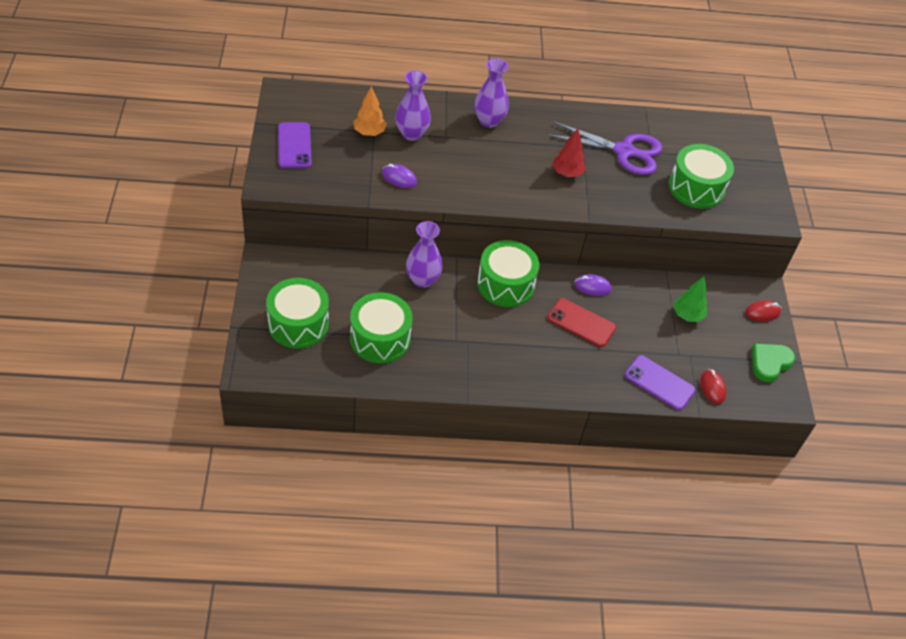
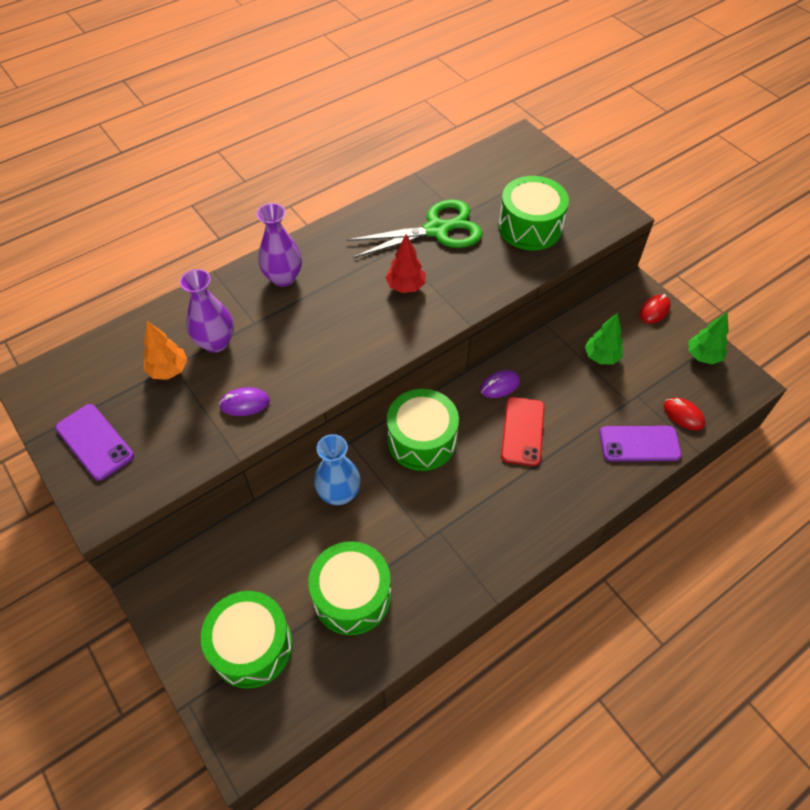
camera: 30 degrees left, 5 degrees up
purple vase [406,221,443,288] -> blue vase [314,434,361,505]
purple scissors [547,121,662,175] -> green scissors [347,200,482,258]
red phone [547,298,616,347] -> red phone turned 75 degrees counterclockwise [501,397,545,466]
green heart [752,343,795,382] -> green tree [688,312,729,364]

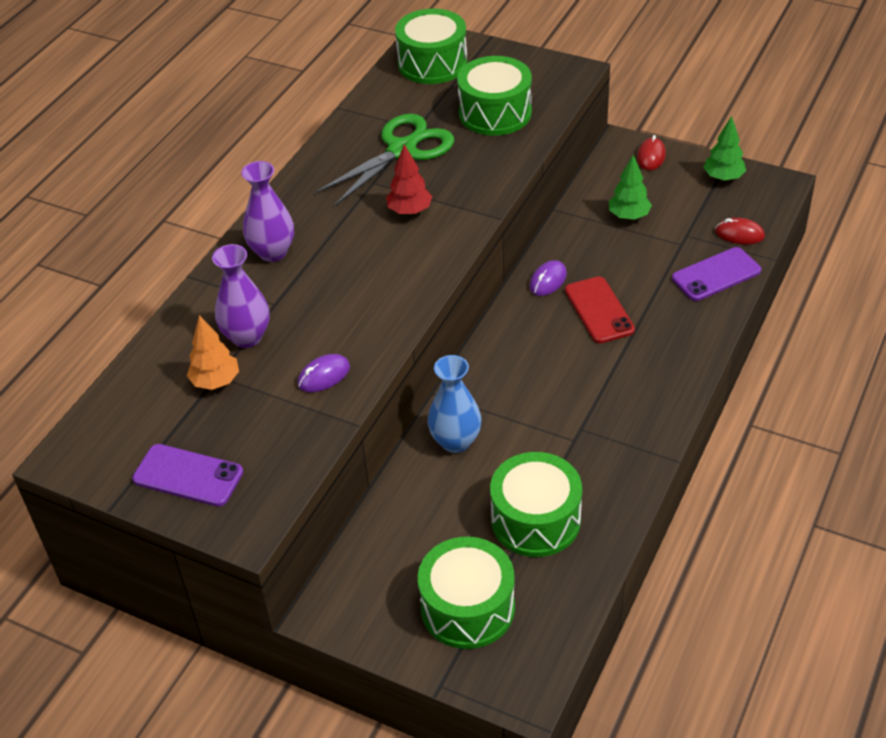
camera: 25 degrees left, 10 degrees down
green drum [387,389,459,471] -> green drum moved to [395,9,467,84]

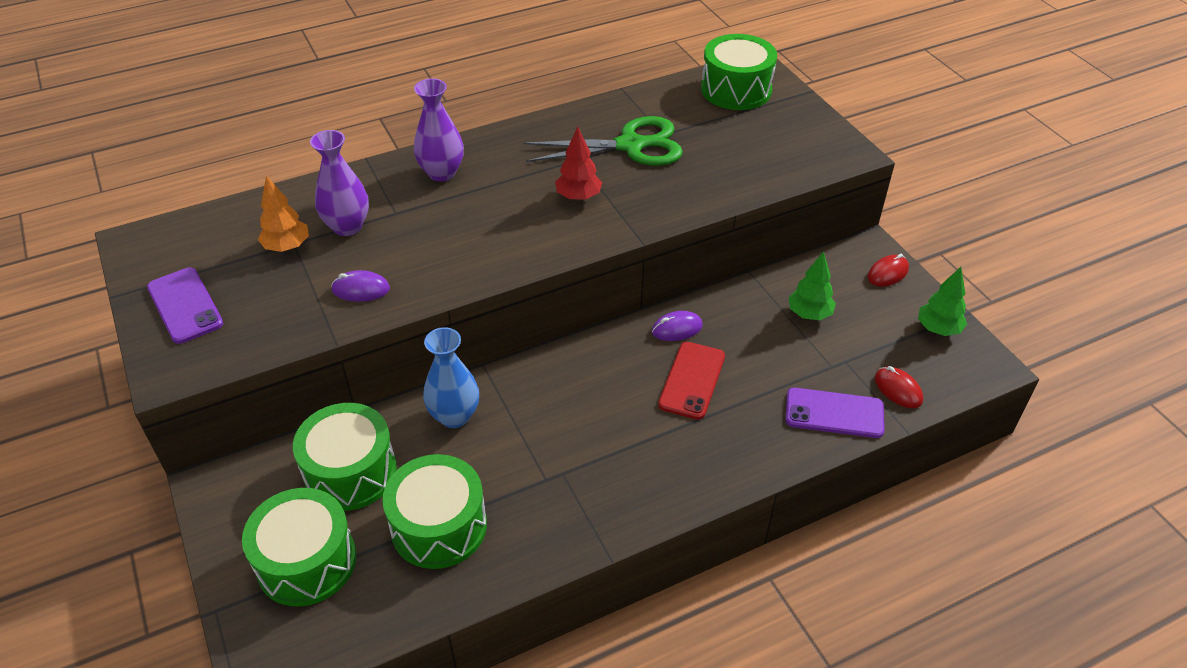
camera: 35 degrees right, 0 degrees up
green drum [457,56,532,136] -> green drum moved to [293,403,397,511]

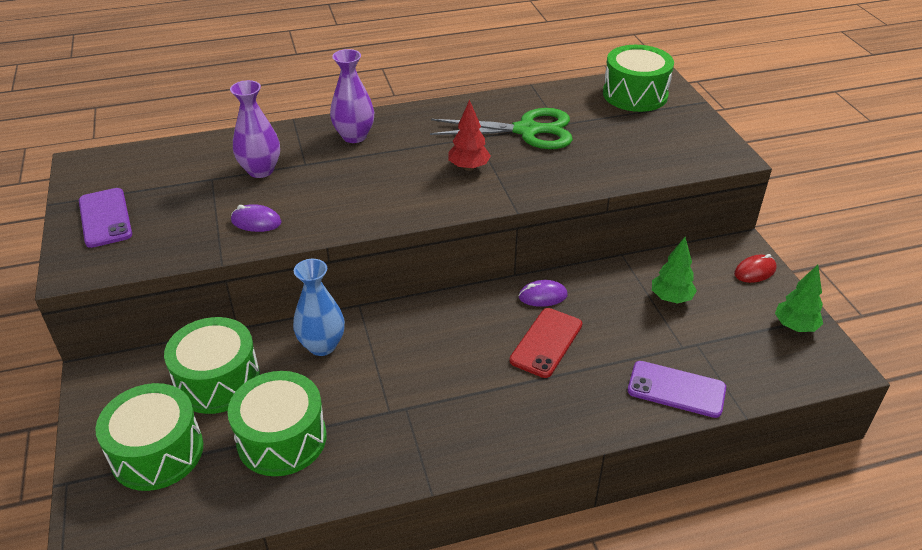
camera: 10 degrees right, 5 degrees down
orange tree [258,176,309,252] -> none
red mouse [874,366,923,408] -> none

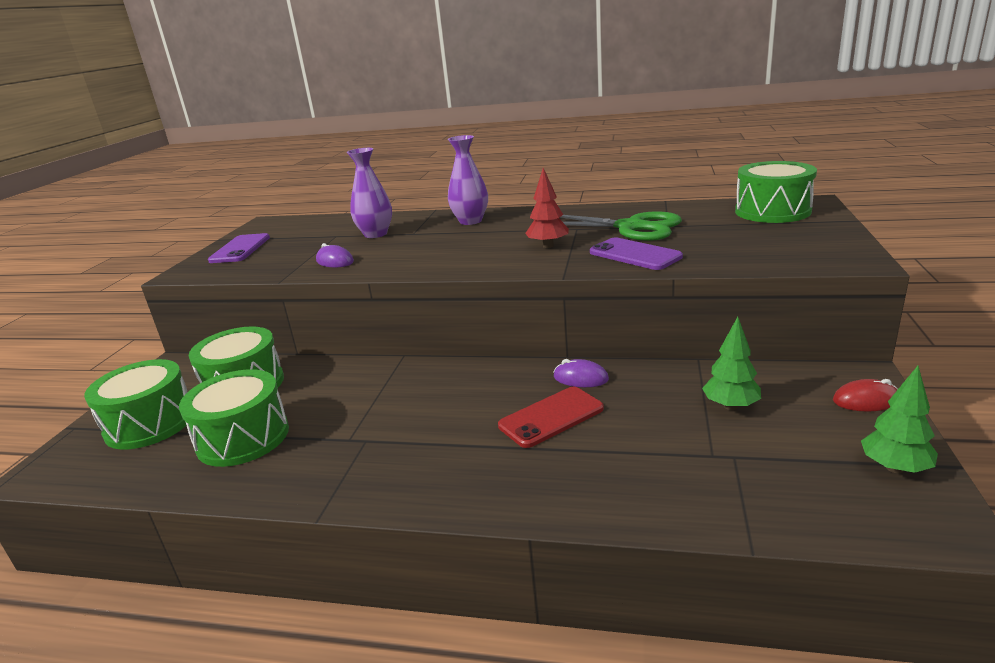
camera: 30 degrees right, 15 degrees down
blue vase [293,259,345,356] -> none
purple phone [628,361,726,418] -> purple phone moved to [590,237,683,270]

